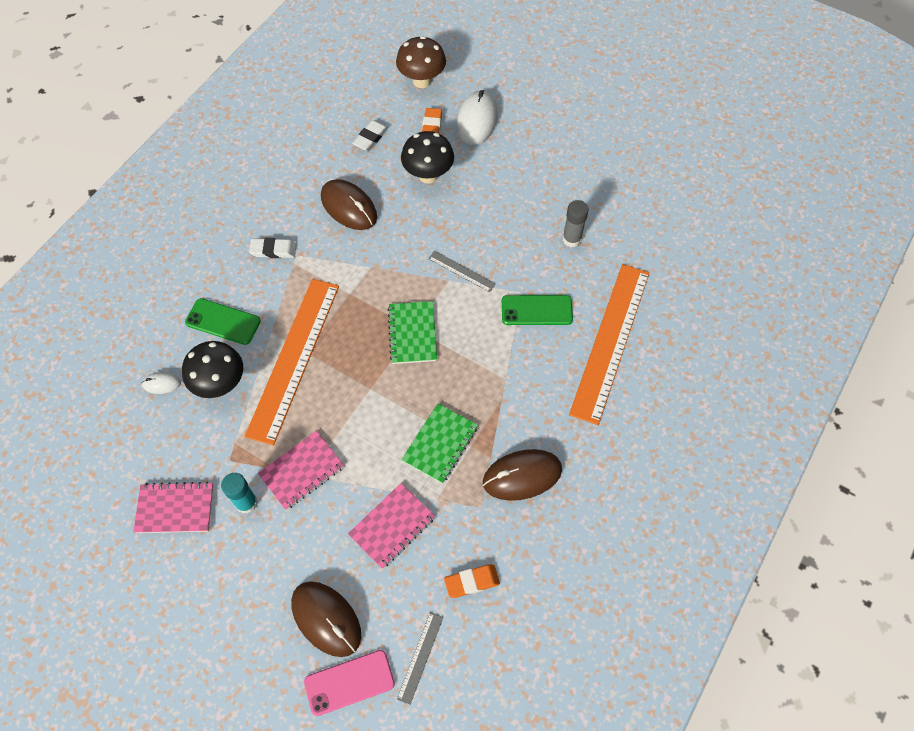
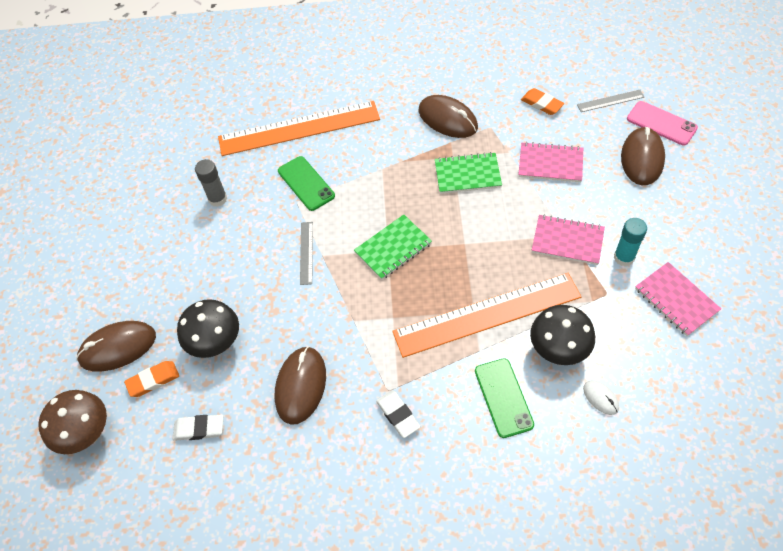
camera: 120 degrees left, 5 degrees down
white mouse [457,90,498,145] -> brown mouse [76,321,156,372]

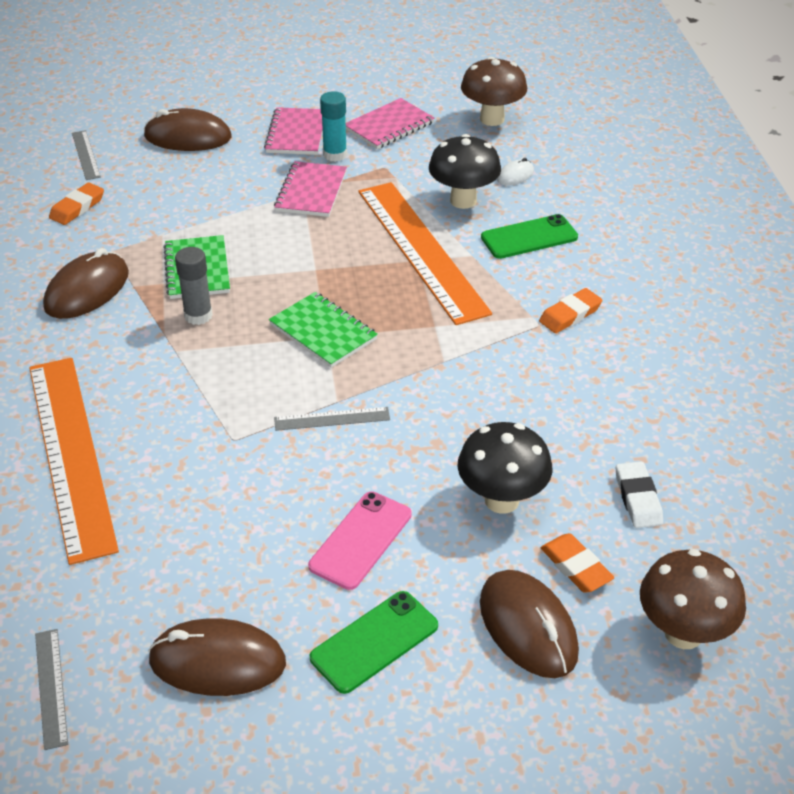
camera: 100 degrees left, 15 degrees down
grey glue stick [195,159,227,207] -> grey glue stick moved to [175,247,213,325]
brown mouse [275,346,326,425] -> brown mouse moved to [148,618,286,696]
green phone [278,156,335,211] -> green phone moved to [310,591,438,694]
white eraser [376,390,421,438] -> orange eraser [539,288,603,333]
pink notebook [518,142,583,182] -> pink notebook moved to [264,107,323,155]
pink phone [627,101,698,145] -> pink phone moved to [308,491,412,590]
none -> grey ruler [35,629,68,750]
none -> brown mushroom [461,57,527,126]

